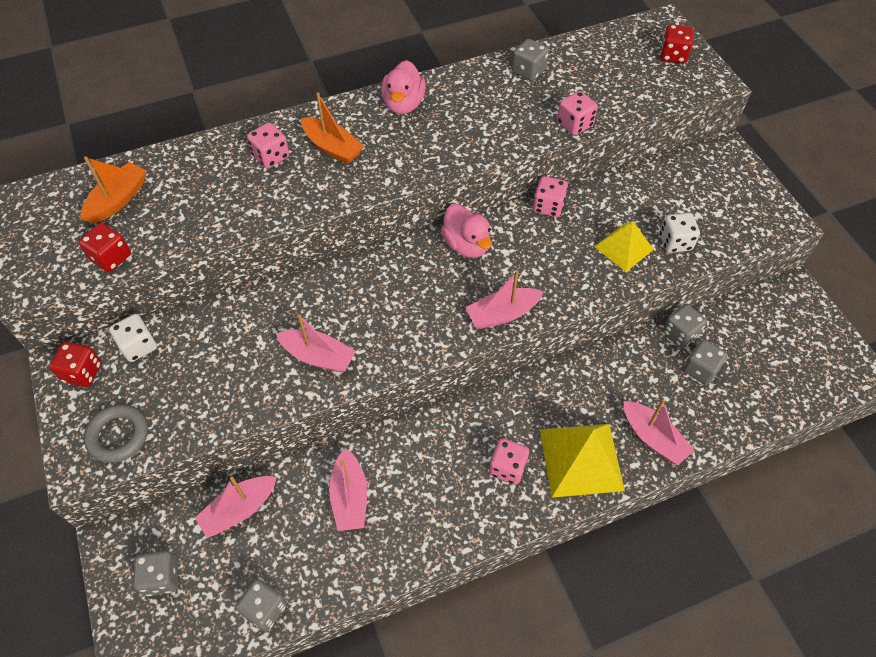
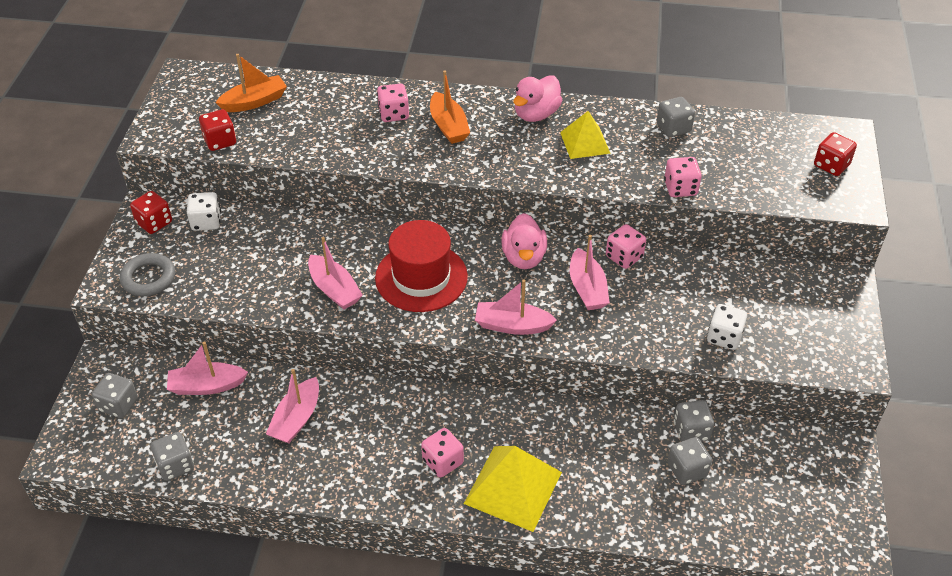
camera: 30 degrees right, 10 degrees down
yellow pyramid [594,221,654,272] -> yellow pyramid moved to [560,111,611,159]
pink boat [623,400,694,465] -> pink boat moved to [570,235,610,310]
none -> red hat [375,220,468,312]

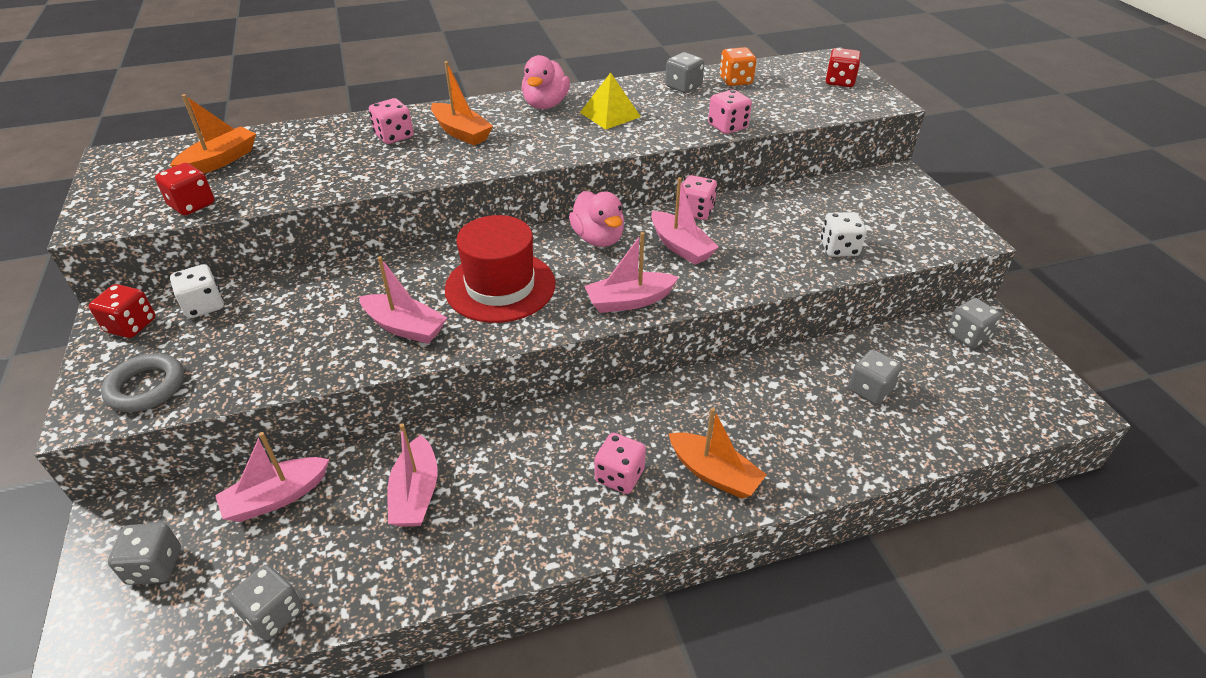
camera: 25 degrees left, 5 degrees down
yellow pyramid [464,446,562,532] -> orange boat [668,408,767,499]
grey dice [674,400,714,442] -> grey dice moved to [947,298,1002,348]
none -> orange dice [720,47,756,86]

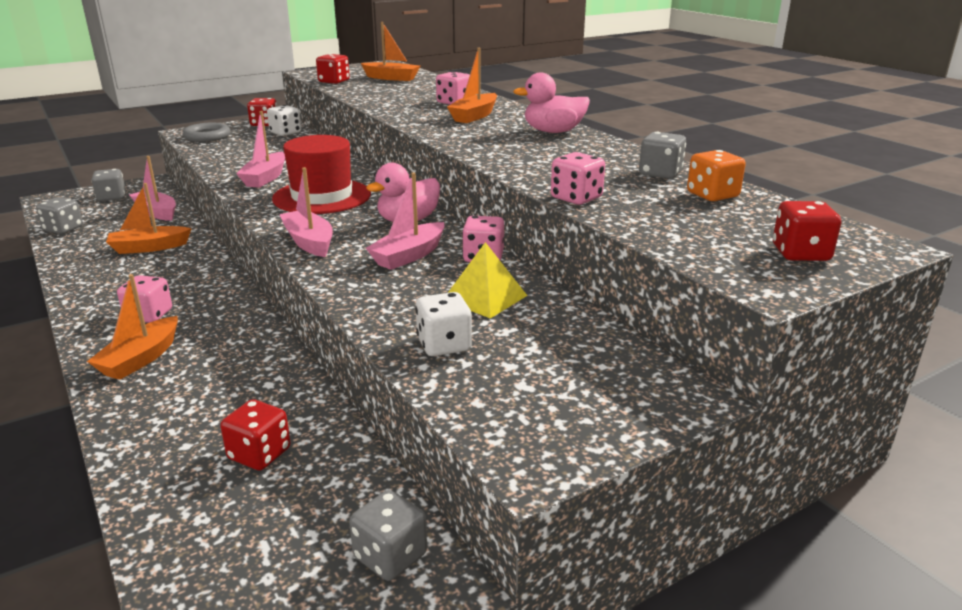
camera: 75 degrees right, 15 degrees down
pink boat [387,423,438,527] -> orange boat [106,183,192,254]
yellow pyramid [580,72,641,130] -> yellow pyramid moved to [448,242,527,319]
grey dice [848,349,902,405] -> red dice [220,399,291,470]

